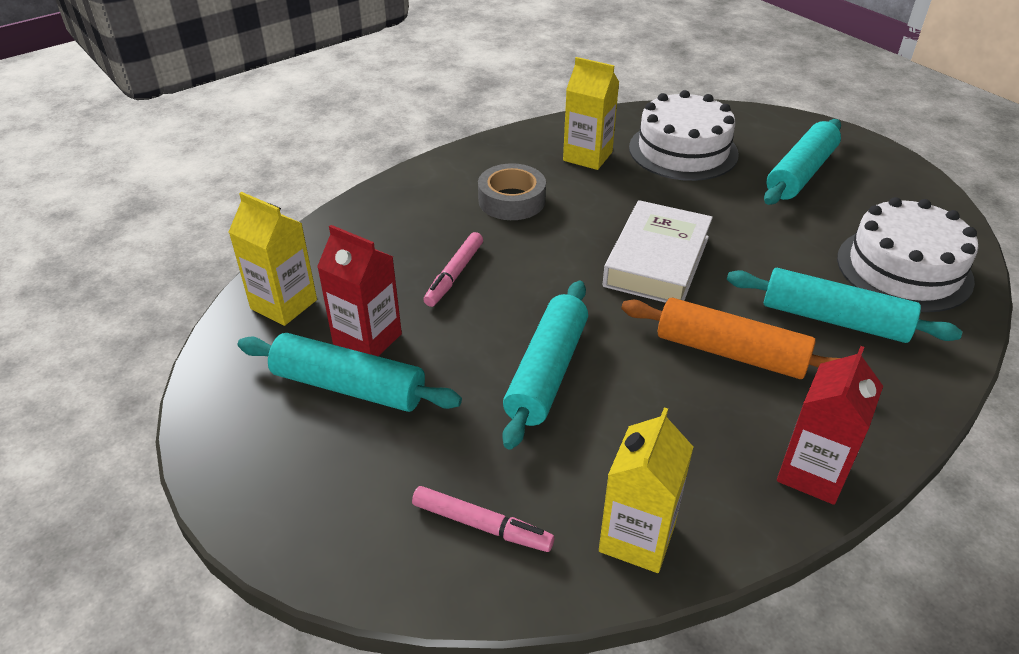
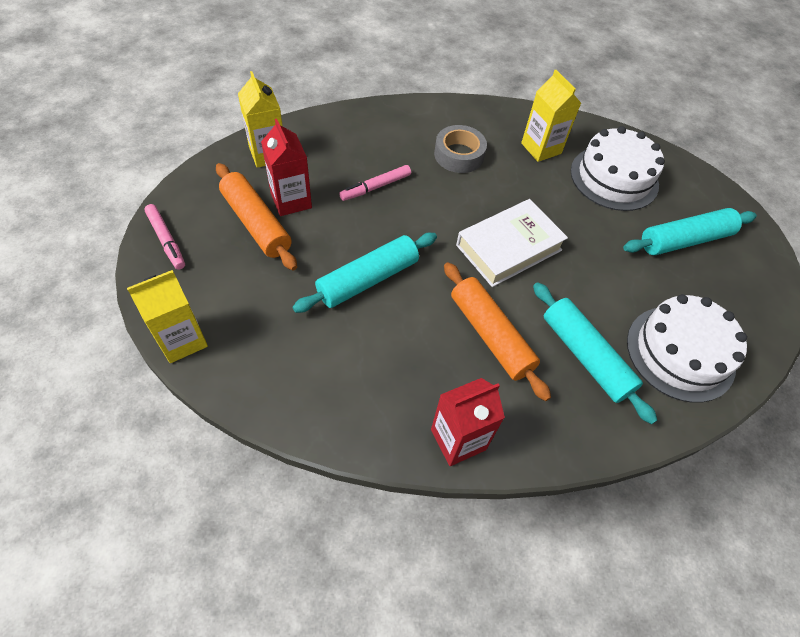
camera: 30 degrees right, 15 degrees up
turquoise rolling pin [238,333,462,412] -> orange rolling pin [216,163,297,271]
pink marker [412,486,554,552] -> pink marker moved to [144,204,185,270]
yellow carton [599,407,693,573] -> yellow carton moved to [127,270,208,363]

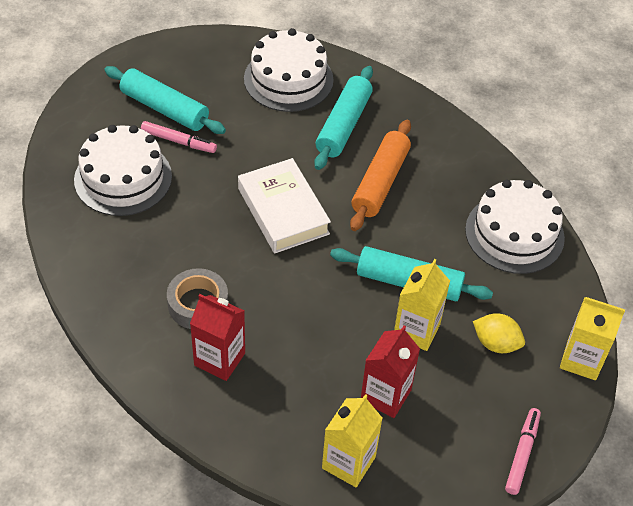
camera: 125 degrees left, 5 degrees down
orange rolling pin [216,163,297,271] -> none
pink marker [339,165,411,201] -> pink marker moved to [141,121,217,153]
red carton [431,378,505,466] -> red carton moved to [190,294,245,381]
white book [456,199,568,287] -> white book turned 45 degrees clockwise [238,158,331,253]
yellow carton [521,70,581,162] -> yellow carton moved to [394,259,450,351]
none -> white cake [465,180,565,274]
none -> yellow lemon [473,313,525,353]

